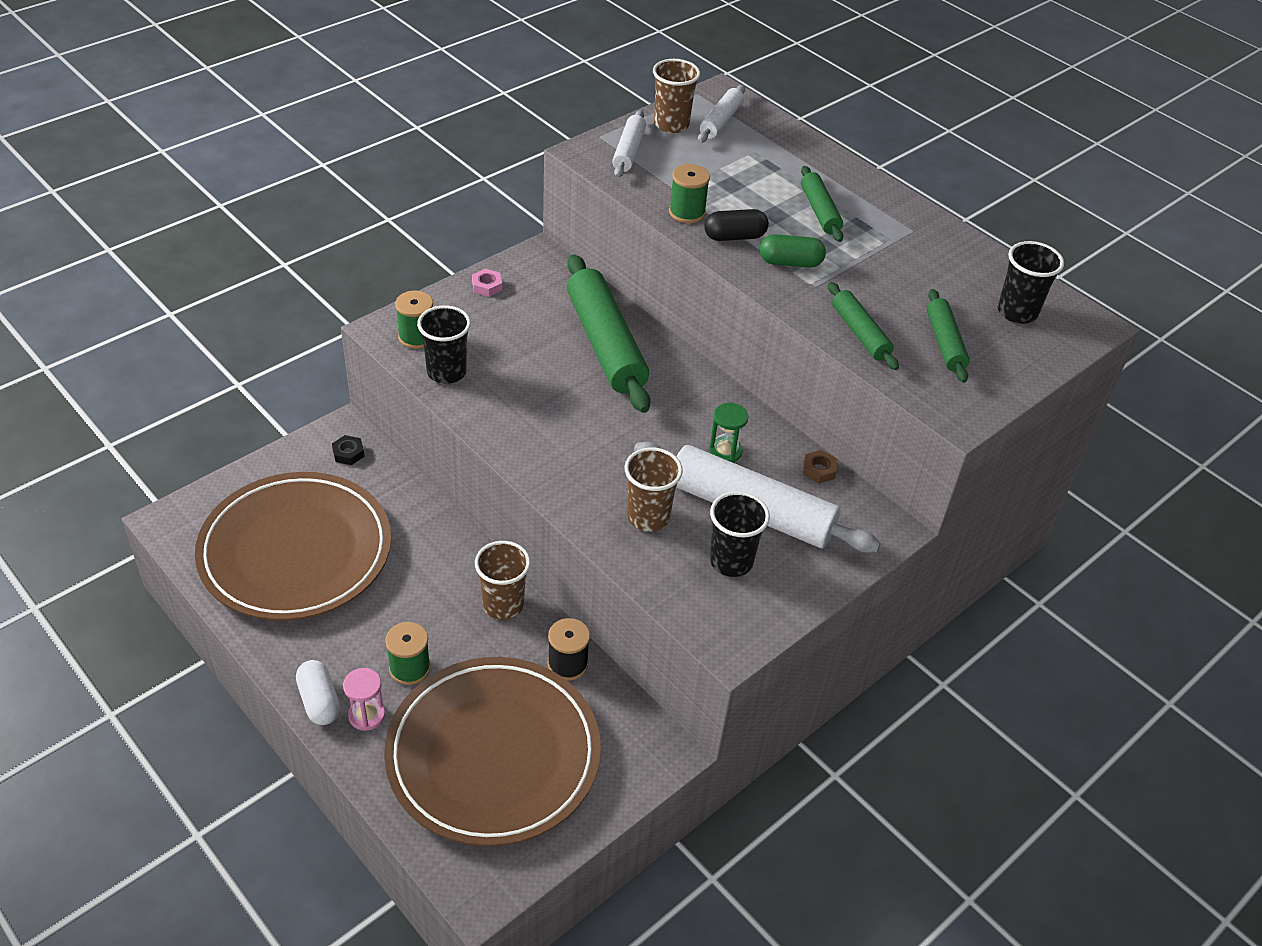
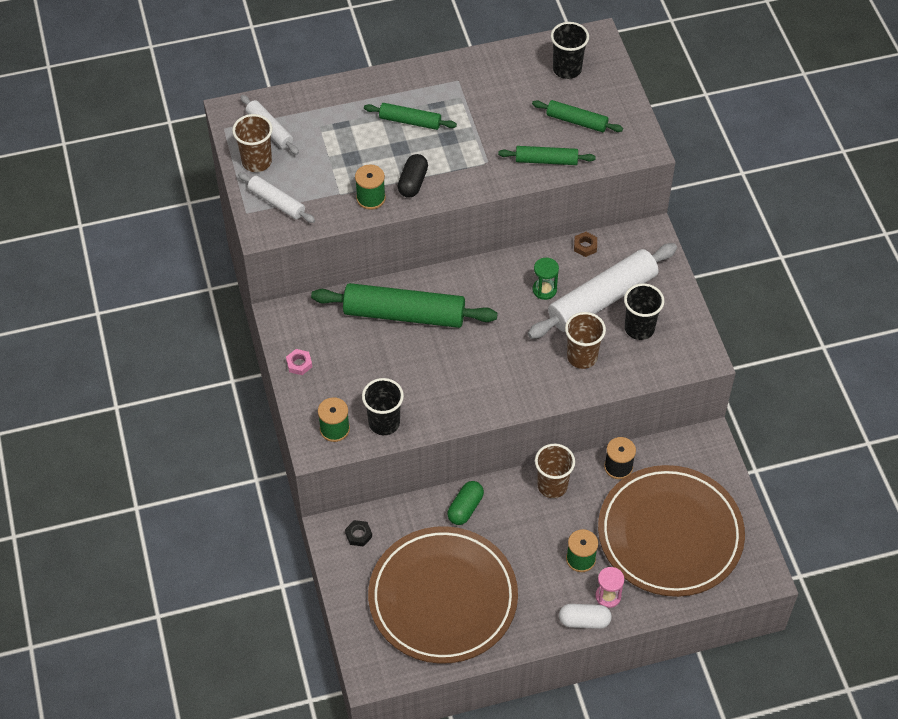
camera: 60 degrees left, 10 degrees up
green capsule [760,234,826,268] -> green capsule moved to [447,481,484,525]

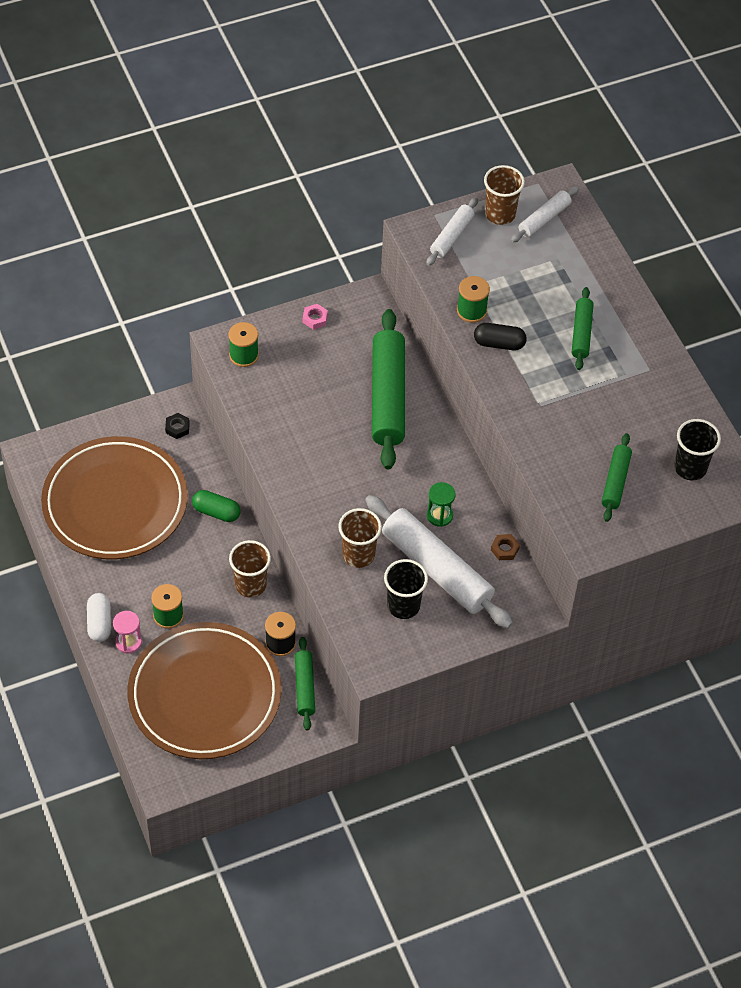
camera: 80 degrees right, 0 degrees up
black cup [362,378,404,435] -> none
green rolling pin [498,146,596,165] -> green rolling pin moved to [295,637,315,731]

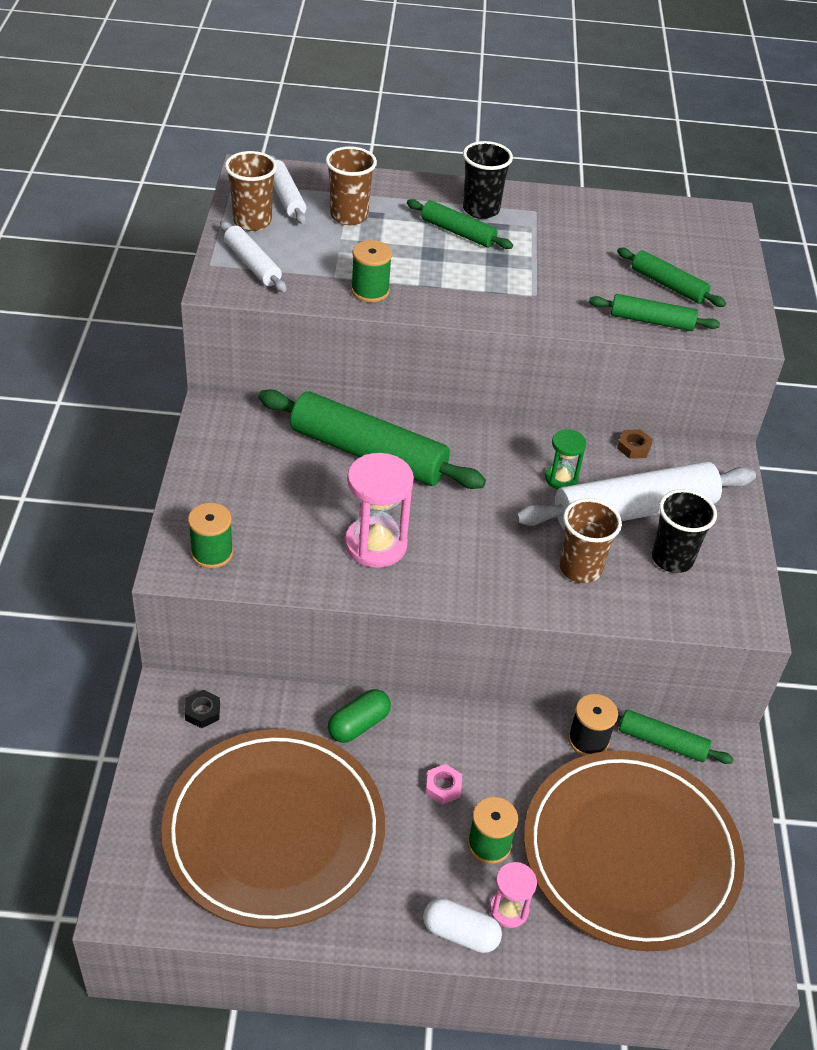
camera: 65 degrees left, 10 degrees down
brown cup [229,540,271,597] -> brown cup moved to [326,146,377,225]
pink nut [303,304,328,330] -> pink nut moved to [426,764,462,805]
black capsule [474,323,527,350] -> none
black cup [674,419,721,480] -> black cup moved to [463,141,513,219]
none -> pink hourglass [345,453,414,568]
none -> green rolling pin [589,294,720,331]

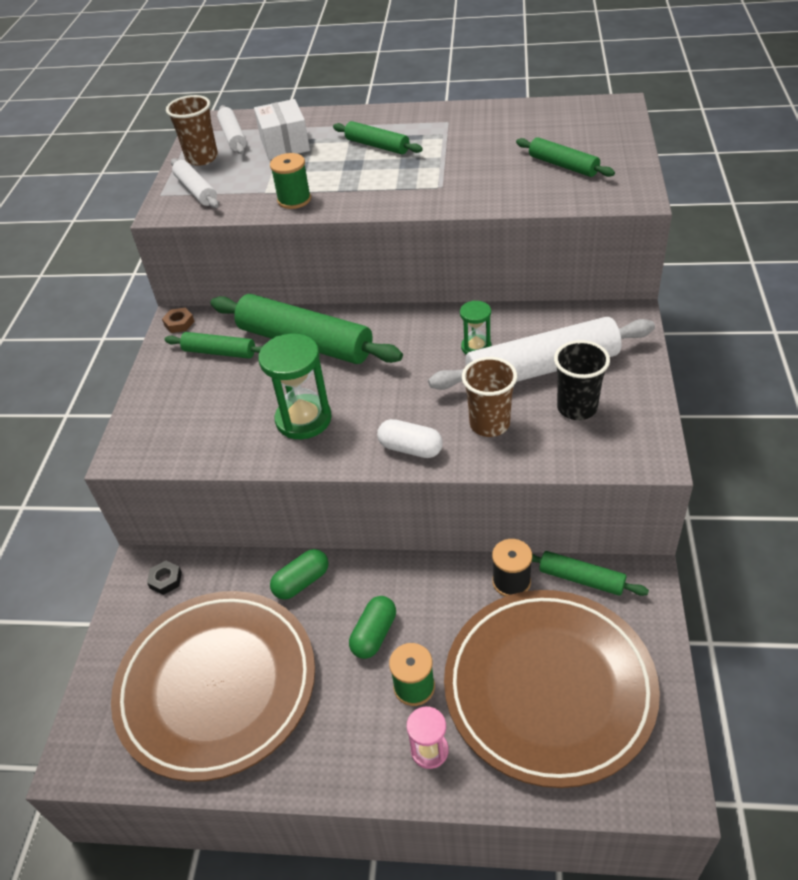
camera: 10 degrees right, 0 degrees up
green spool [188,503,233,569] -> none
brown cup [326,146,377,225] -> white box [254,99,310,160]
pink hourglass [345,453,414,568] -> green hourglass [258,334,332,439]
white capsule [423,898,502,953] -> white capsule moved to [377,419,443,458]
pink nut [426,764,462,805] -> green capsule [349,596,396,659]
black cup [463,141,513,219] -> none
green rolling pin [589,294,720,331] -> green rolling pin moved to [164,332,263,359]
brown nut [617,429,653,459] -> brown nut moved to [162,308,195,333]

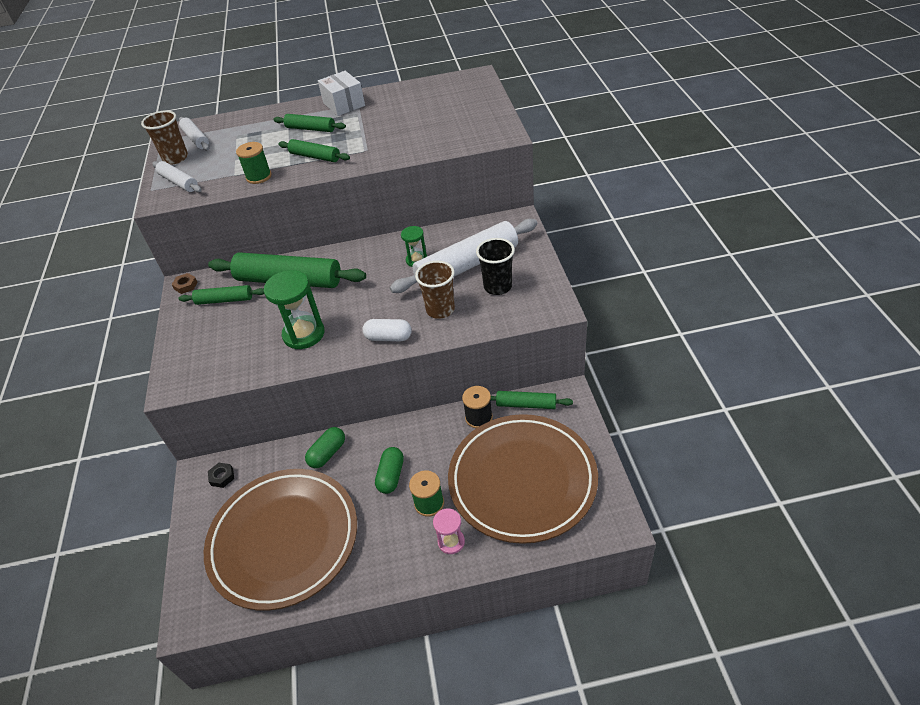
camera: 15 degrees left, 0 degrees up
white box [254,99,310,160] -> white box moved to [318,71,365,116]
green rolling pin [516,137,615,177] -> green rolling pin moved to [278,139,350,162]

